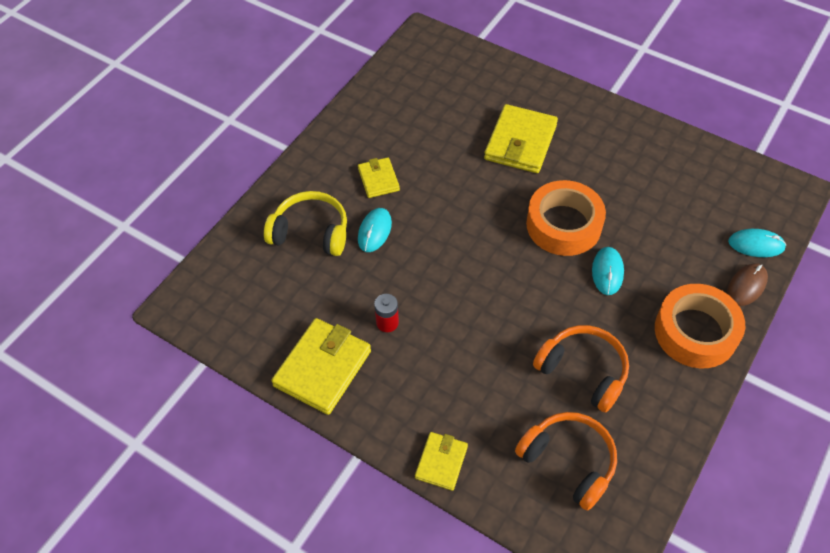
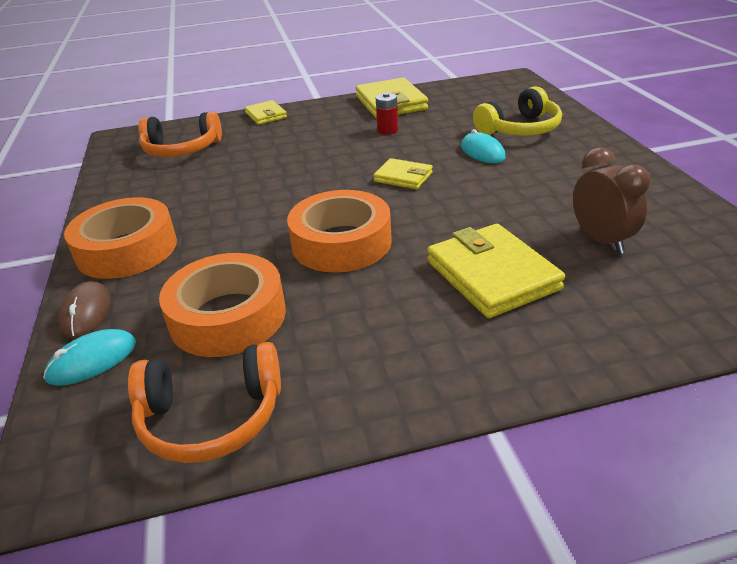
camera: 135 degrees right, 20 degrees down
yellow wallet [358,157,400,198] -> yellow wallet moved to [373,158,433,189]
orange headphones [533,325,629,413] -> orange headphones moved to [128,342,281,463]
turquoise mouse [592,247,624,295] -> none
none -> orange tape [159,253,286,357]
none -> brown clock [573,147,650,254]

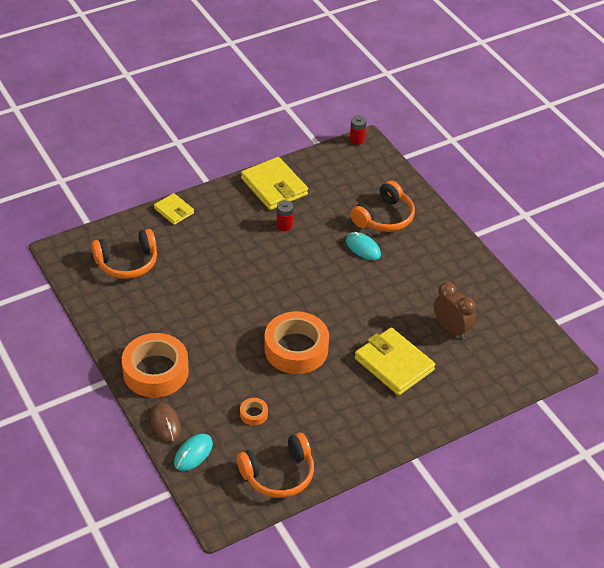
camera: 20 degrees left, 10 degrees up
orange tape [159,253,286,357] -> orange tape [240,398,268,426], size x0.42
yellow wallet [373,158,433,189] -> none
yellow headphones [473,86,562,136] -> orange headphones [350,180,415,232]
none -> red battery [350,115,367,145]

